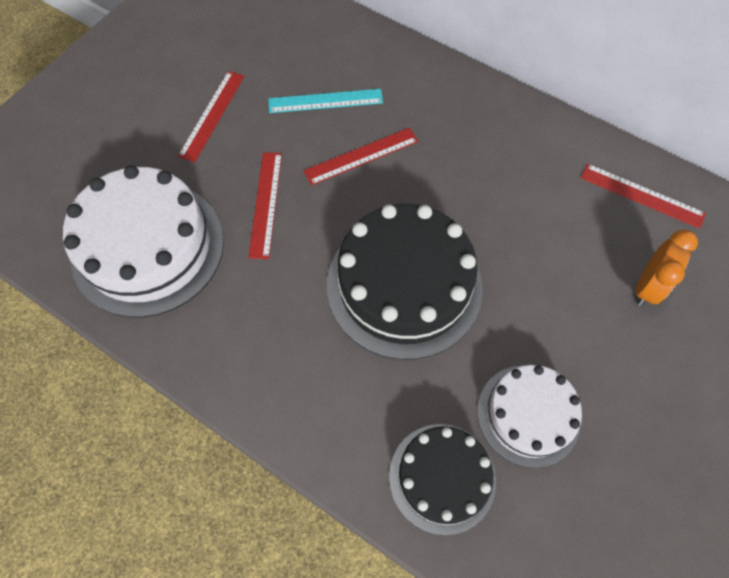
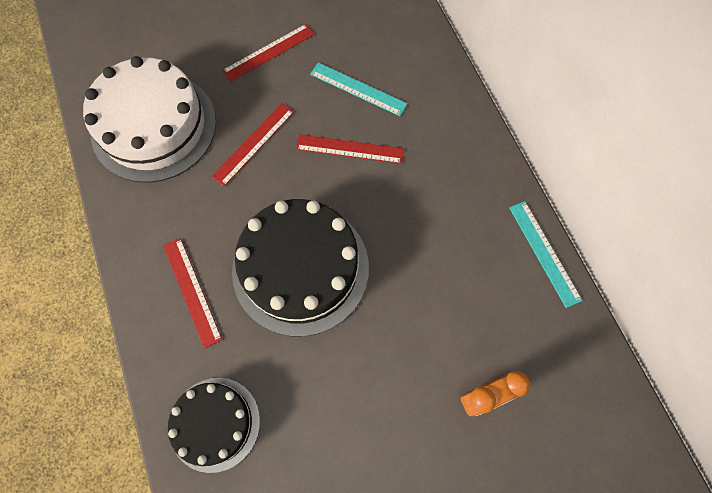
camera: 35 degrees right, 5 degrees up
white cake [477,365,582,468] -> none
red ruler [581,164,706,229] -> red ruler moved to [163,238,222,348]
none -> turquoise ruler [509,201,583,308]

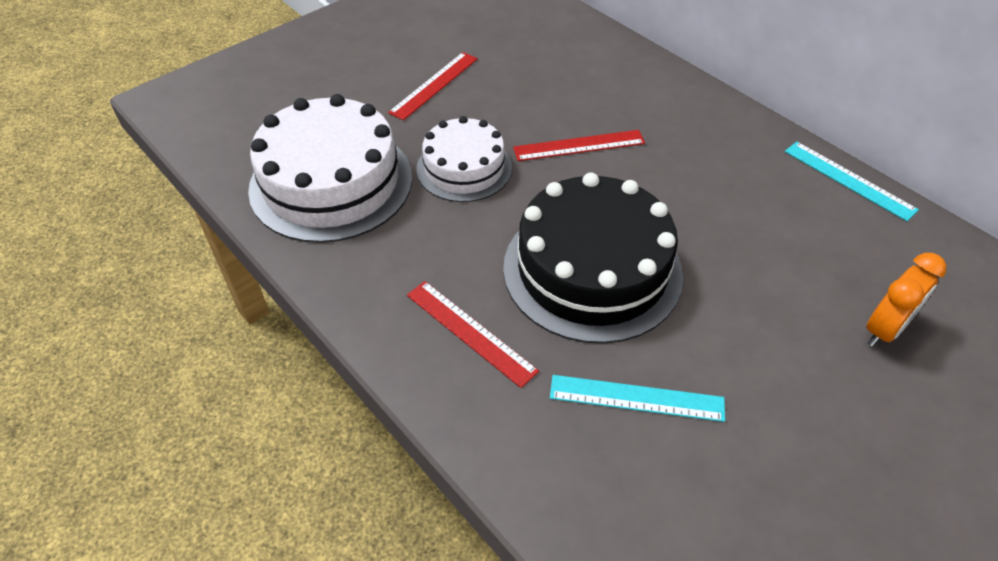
camera: 20 degrees left, 20 degrees down
black cake [168,378,260,473] -> none
red ruler [211,103,294,187] -> white cake [417,116,512,202]
turquoise ruler [310,62,408,116] -> turquoise ruler moved to [550,375,725,422]

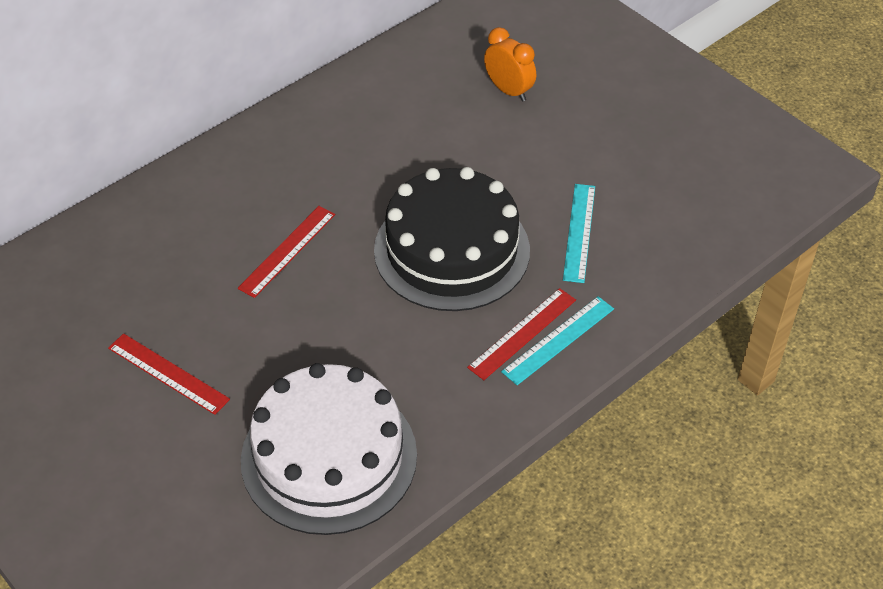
camera: 90 degrees left, 0 degrees up
white cake [417,116,512,202] -> none
red ruler [513,130,645,161] -> red ruler turned 45 degrees clockwise [238,206,335,298]
turquoise ruler [785,142,919,221] -> turquoise ruler moved to [501,296,614,385]

